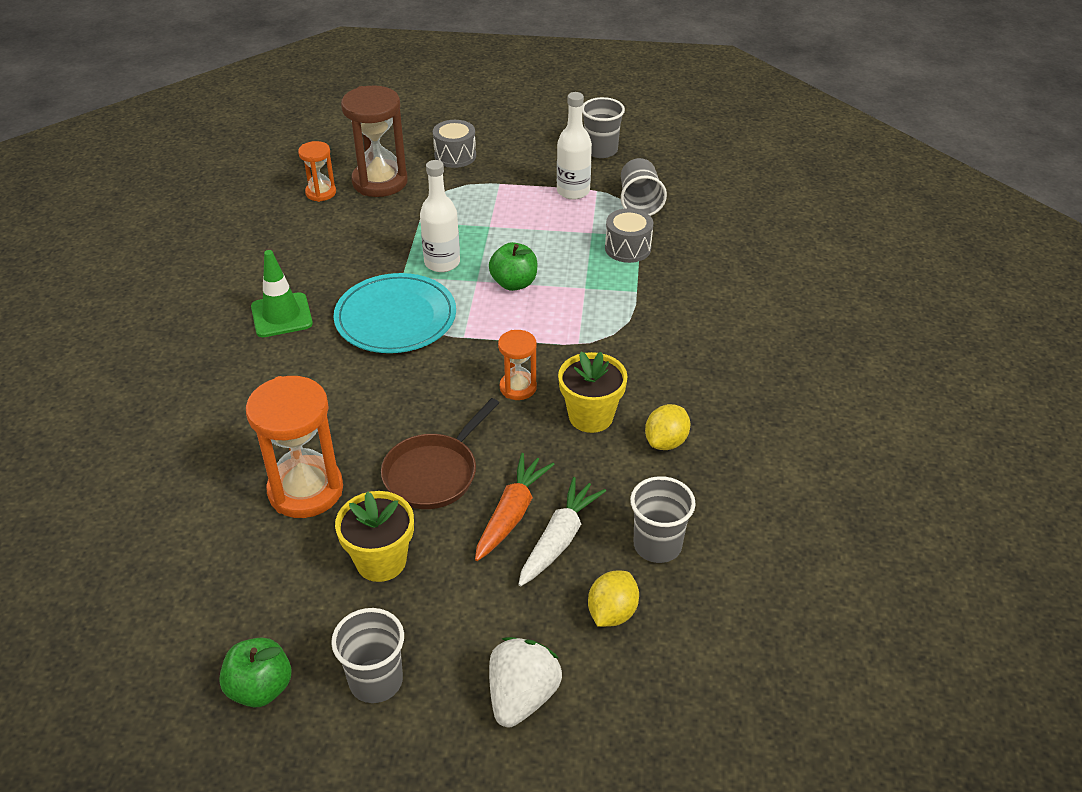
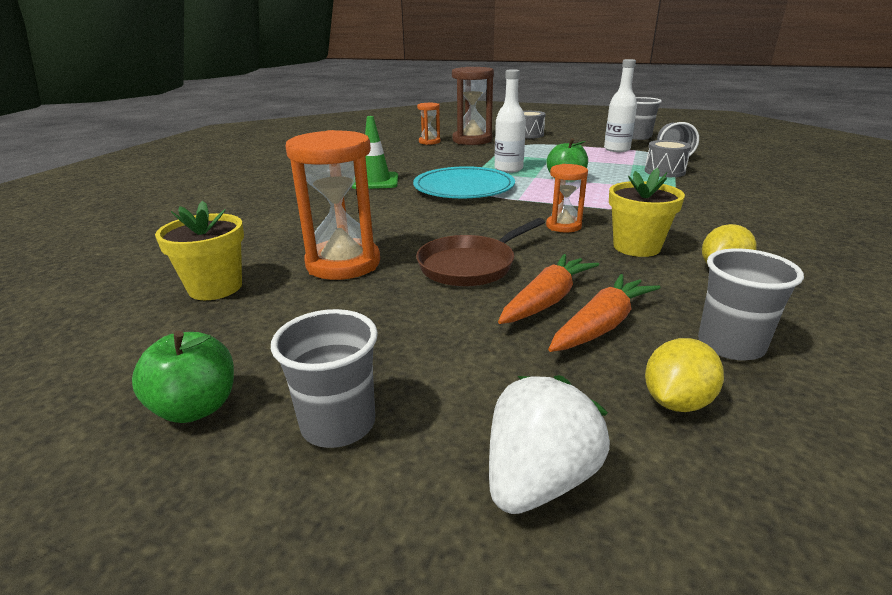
camera: 15 degrees right, 15 degrees down
yellow flower pot [335,491,414,582] -> yellow flower pot moved to [155,201,244,300]
white carrot [518,477,606,586] -> orange carrot [548,274,661,352]

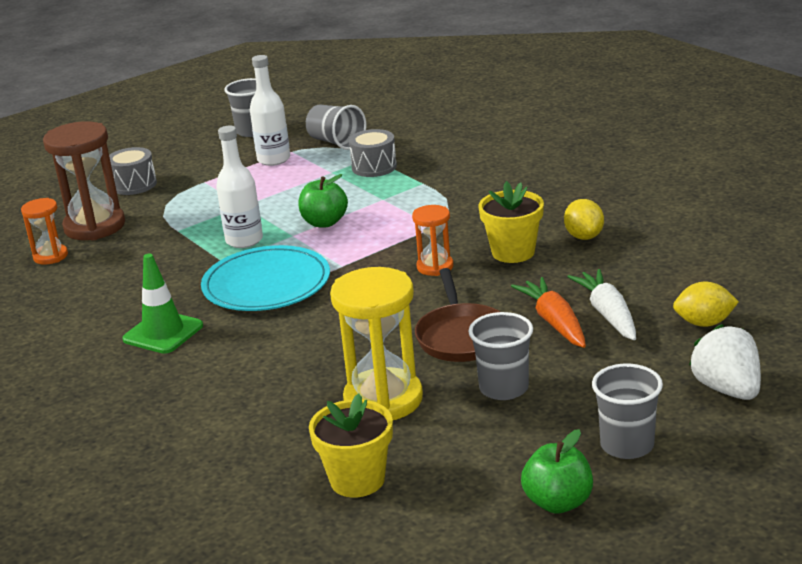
camera: 55 degrees left, 0 degrees up
orange hourglass [286,130,380,280] -> yellow hourglass [330,267,423,420]
orange carrot [548,274,661,352] -> white carrot [567,269,636,340]
yellow lemon [645,338,724,412] -> yellow lemon turned 75 degrees counterclockwise [673,282,739,327]
grey cup [698,248,804,360] -> grey cup moved to [468,312,533,400]

